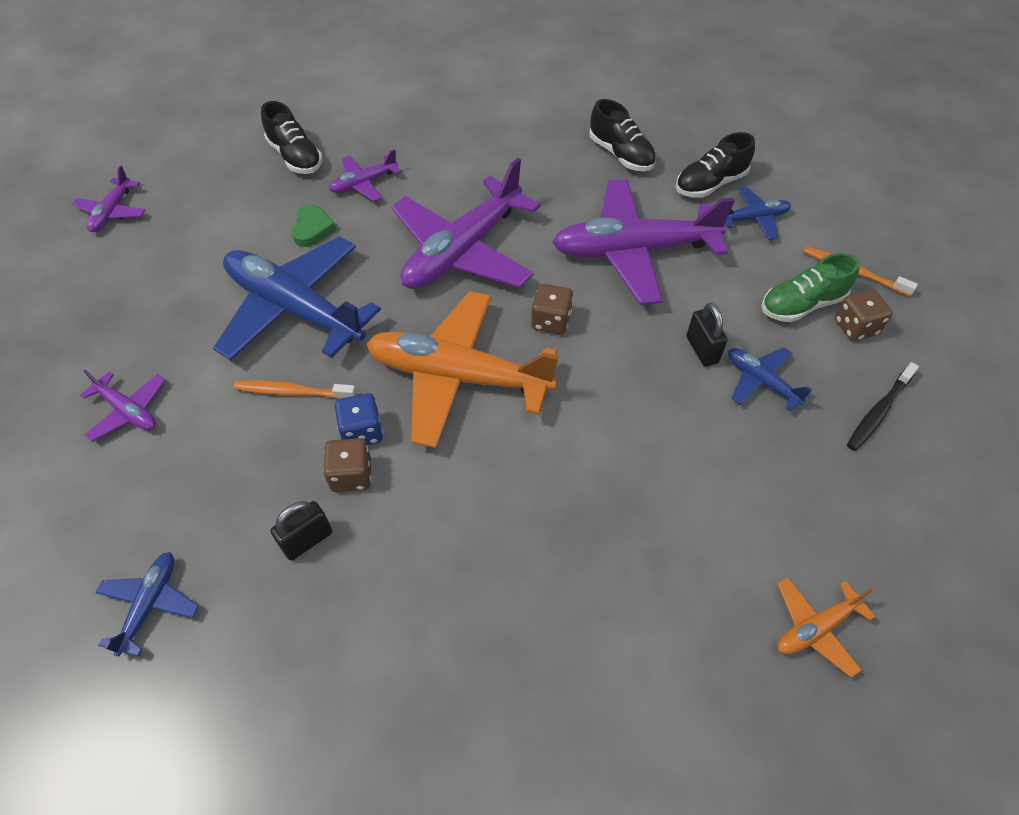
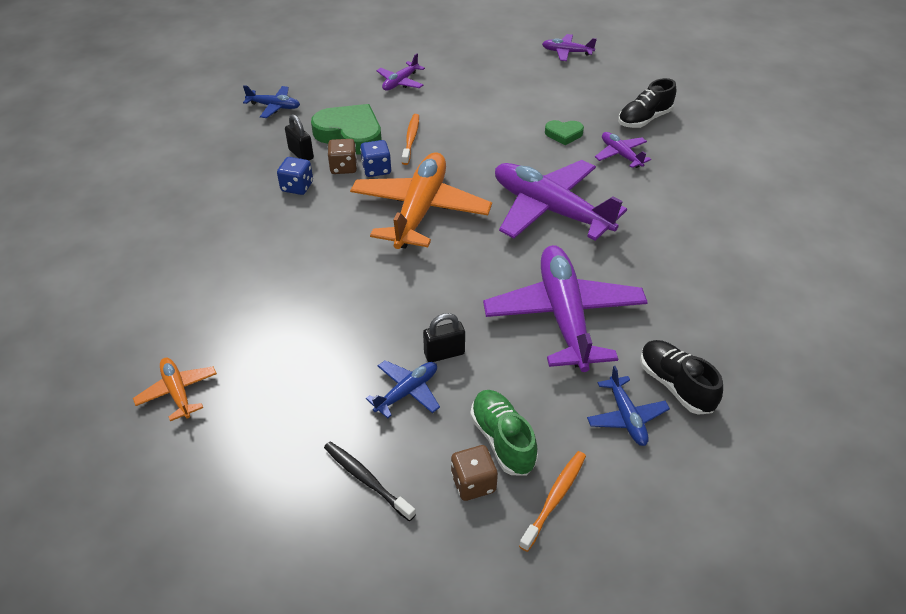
camera: 90 degrees right, 10 degrees down
blue plane [213,236,381,361] -> none
brown dice [531,284,573,334] -> none
black shoe [589,99,656,171] -> none
none -> blue dice [277,157,313,195]
none -> green heart [311,104,382,155]

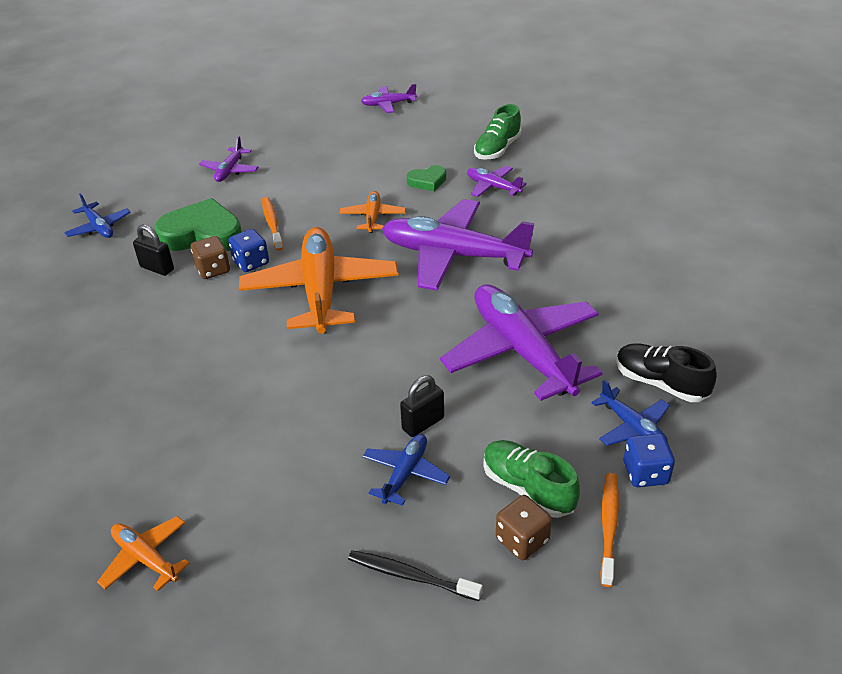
camera: 20 degrees left, 5 degrees down
blue plane [243,85,300,118] -> blue plane turned 60 degrees clockwise [64,193,131,238]
blue dice [277,157,313,195] -> blue dice moved to [624,433,675,487]
black shoe [618,78,676,128] -> green shoe [474,104,522,160]
none -> orange plane [339,191,406,233]

